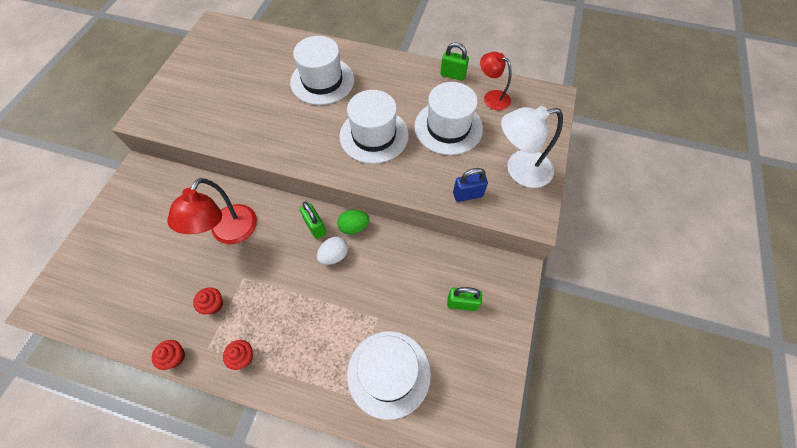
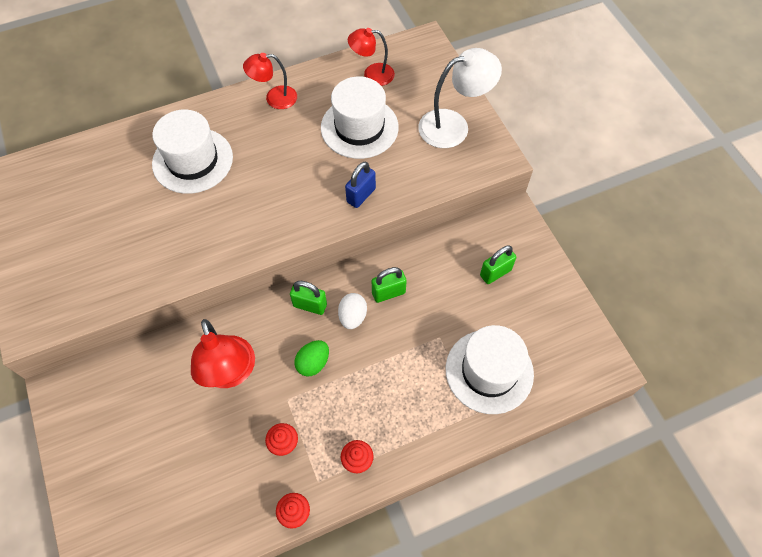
camera: 40 degrees left, 0 degrees up
green egg [337,210,370,234] -> green egg moved to [294,340,329,377]
white hat [339,90,409,164] -> none
green padlock [440,42,469,81] -> green padlock moved to [372,267,407,303]
blue padlock [453,168,488,202] -> blue padlock moved to [345,162,376,208]
white lamp [501,106,563,188] -> white lamp turned 150 degrees counterclockwise [418,48,502,148]
none -> red lamp [243,53,297,109]

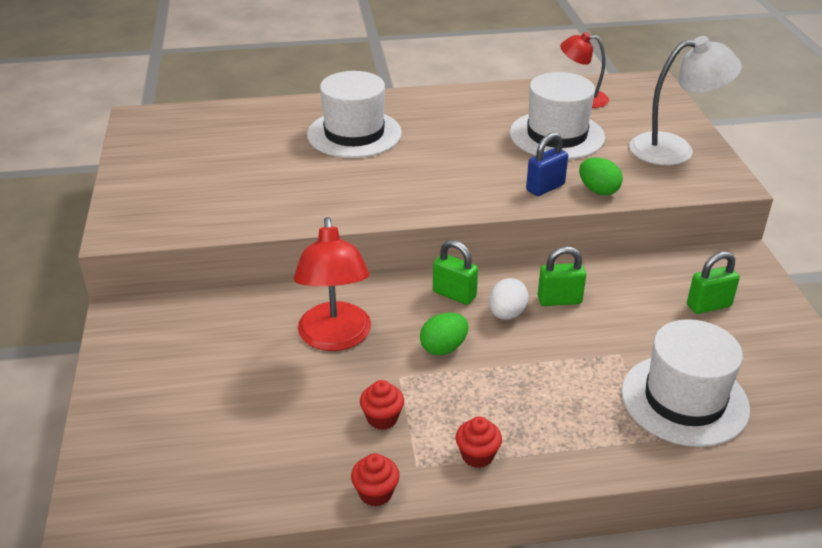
camera: 15 degrees right, 25 degrees down
red lamp [243,53,297,109] -> none
none -> green egg [579,158,623,195]

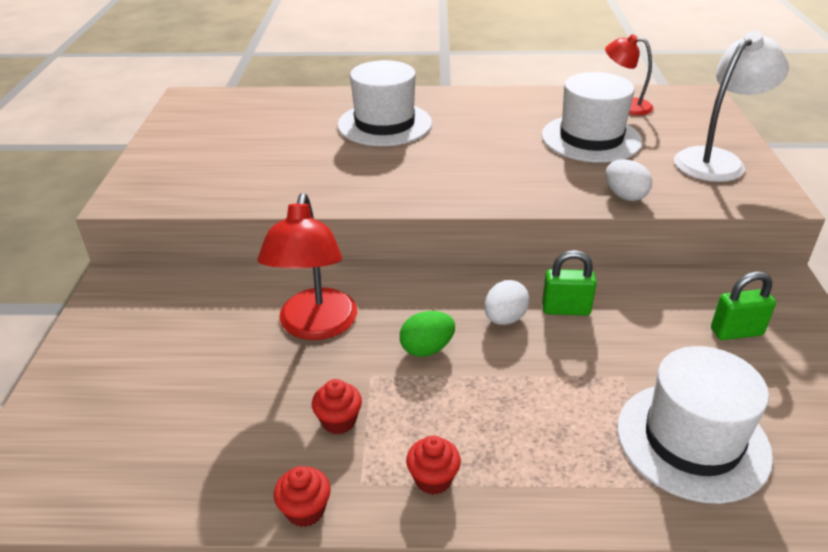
camera: 10 degrees right, 0 degrees up
green padlock [433,240,478,305] -> none
blue padlock [526,132,568,196] -> none
green egg [579,158,623,195] -> white egg [606,159,652,201]
white lamp [629,36,742,165] -> white lamp turned 45 degrees counterclockwise [674,31,789,182]

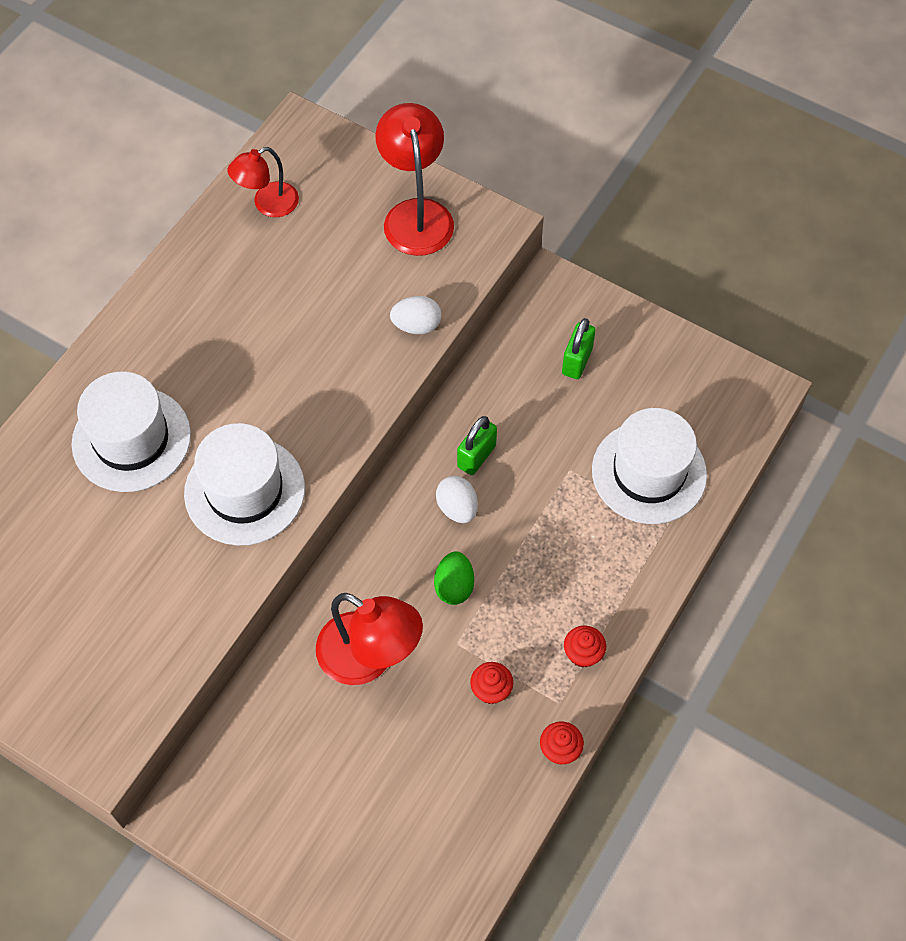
camera: 60 degrees left, 25 degrees up
white hat [542,72,642,163] -> white hat moved to [184,423,305,545]
white lamp [674,31,789,182] -> red lamp [375,103,454,256]

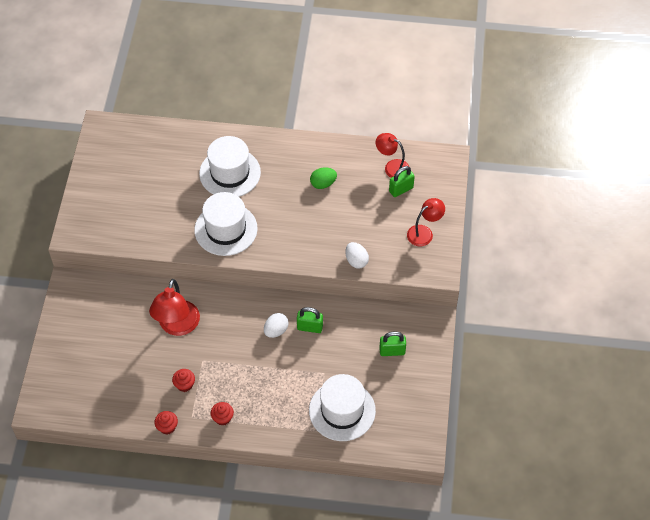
camera: 65 degrees right, 5 degrees down
red lamp [375,103,454,256] -> red lamp [407,198,445,246], size x0.64
green egg [434,551,474,605] -> green egg moved to [310,167,337,189]
none -> green padlock [389,166,415,197]

